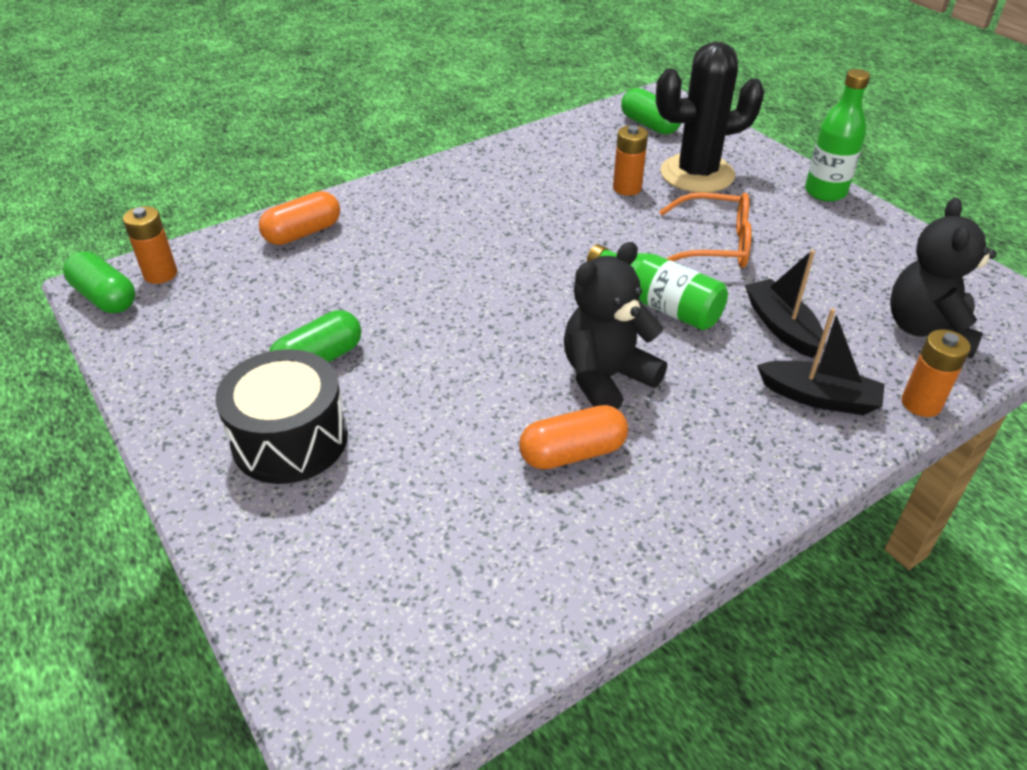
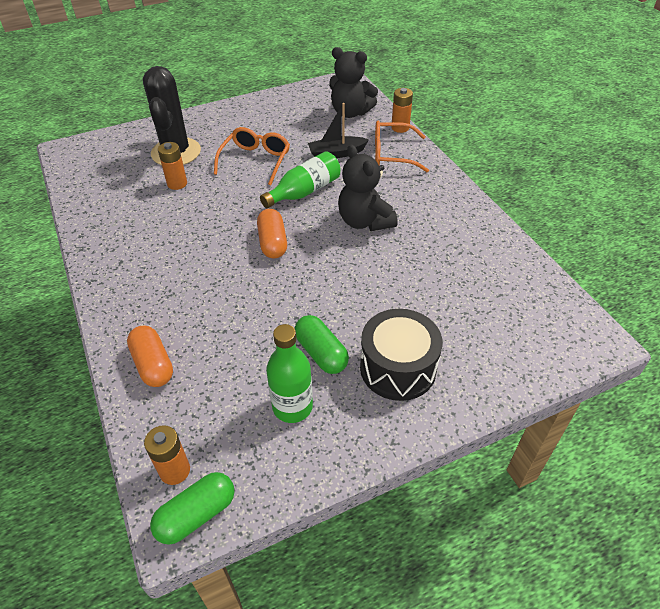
camera: 80 degrees left, 5 degrees up
orange capsule [519,405,628,469] -> orange capsule moved to [257,209,287,258]
green capsule [621,88,681,135] -> none
black boat [757,308,885,415] -> orange glasses [375,121,429,172]
green bottle [805,69,870,202] -> green bottle moved to [266,324,313,423]

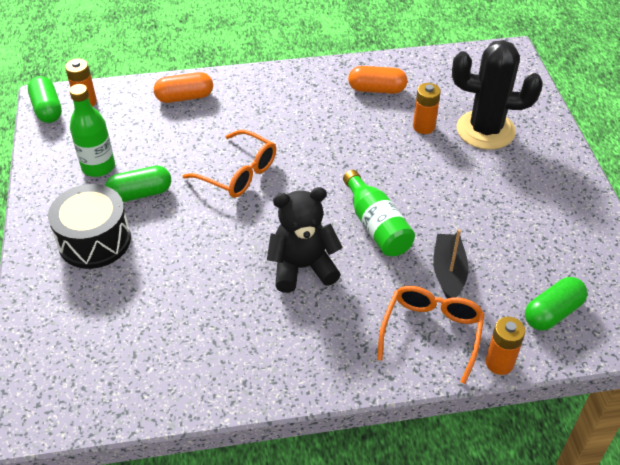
camera: 105 degrees right, 0 degrees up
orange glasses [214,127,290,186] -> orange glasses moved to [183,130,276,198]
orange capsule [257,209,287,258] -> orange capsule moved to [348,66,407,94]
black teddy bear [329,47,378,118] -> green capsule [525,277,588,331]

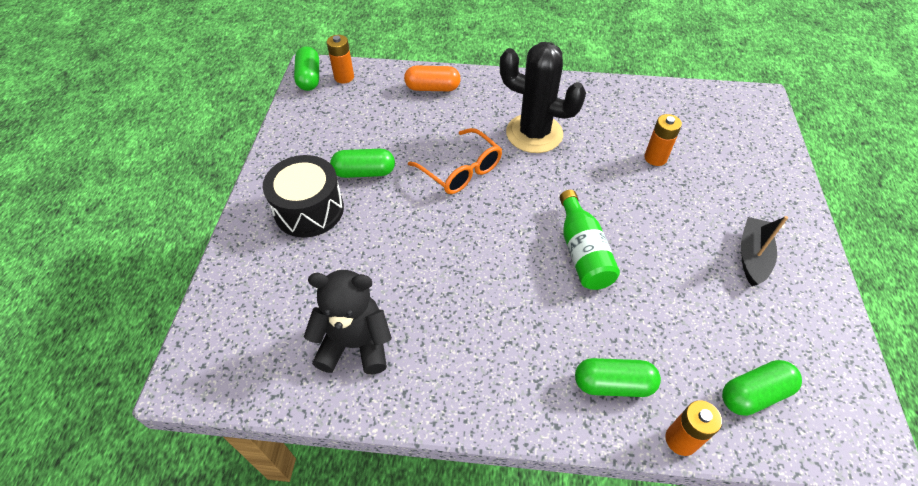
camera: 15 degrees right, 5 degrees up
green bottle [69,84,115,177] -> none
black teddy bear [267,187,343,293] -> black teddy bear moved to [304,270,392,374]
orange capsule [348,66,407,94] -> none
orange glasses [377,286,485,384] -> green capsule [575,358,661,397]
black boat [433,229,469,299] -> black boat moved to [741,216,788,286]
black cactus [452,40,543,150] -> black cactus moved to [500,42,586,153]

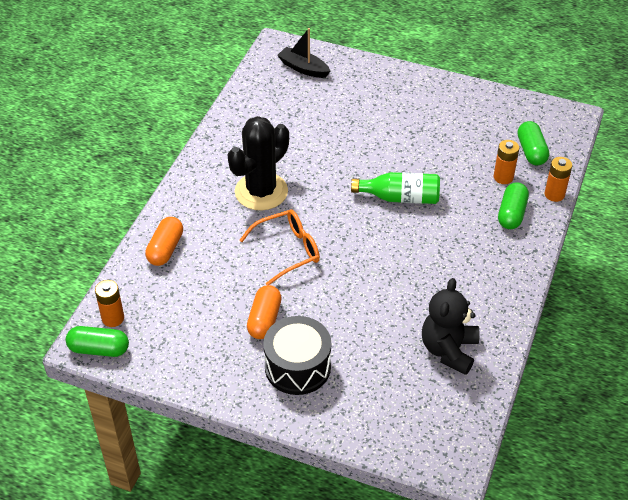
camera: 75 degrees left, 5 degrees down
green capsule [330,149,395,178] -> orange capsule [247,285,282,339]
orange battery [644,114,682,166] -> orange battery moved to [494,140,519,184]
black boat [741,216,788,286] -> black boat moved to [277,28,330,78]

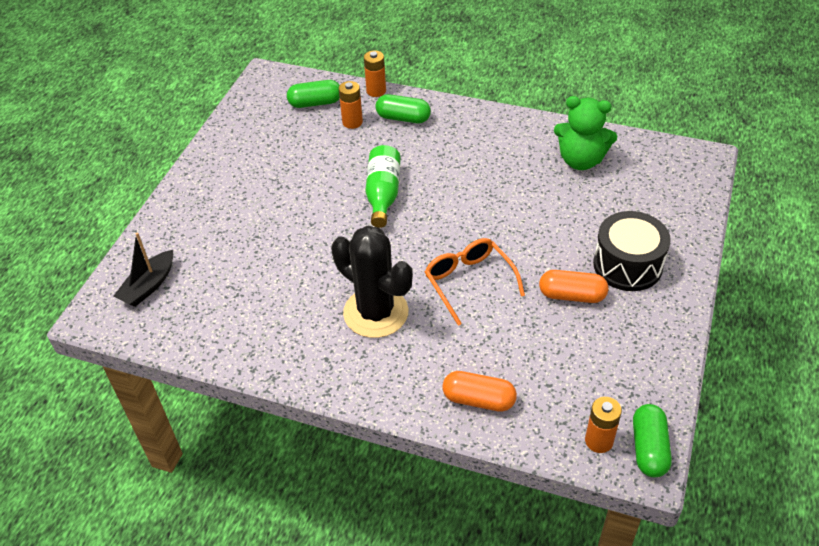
camera: 90 degrees left, 0 degrees up
black teddy bear [422,278,480,375] -> green teddy bear [554,96,617,170]

